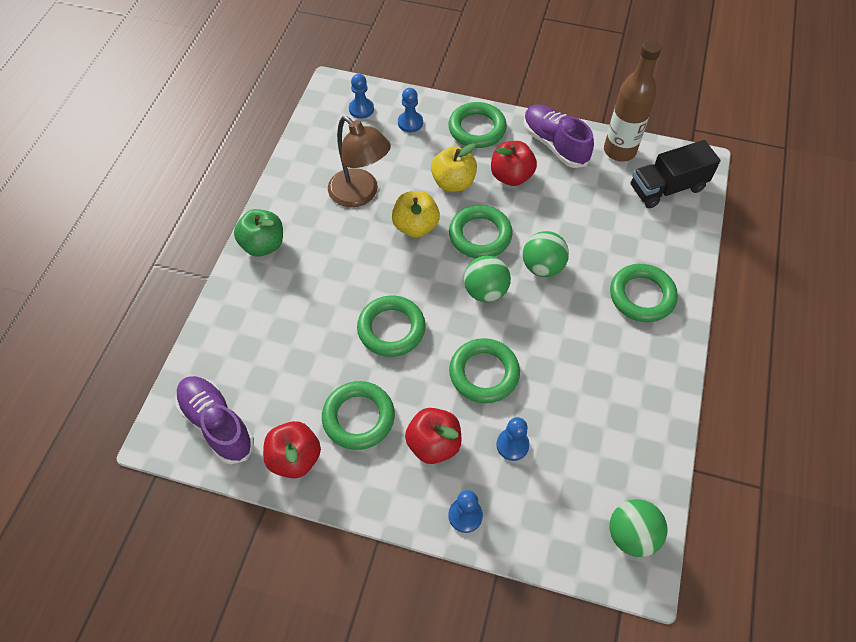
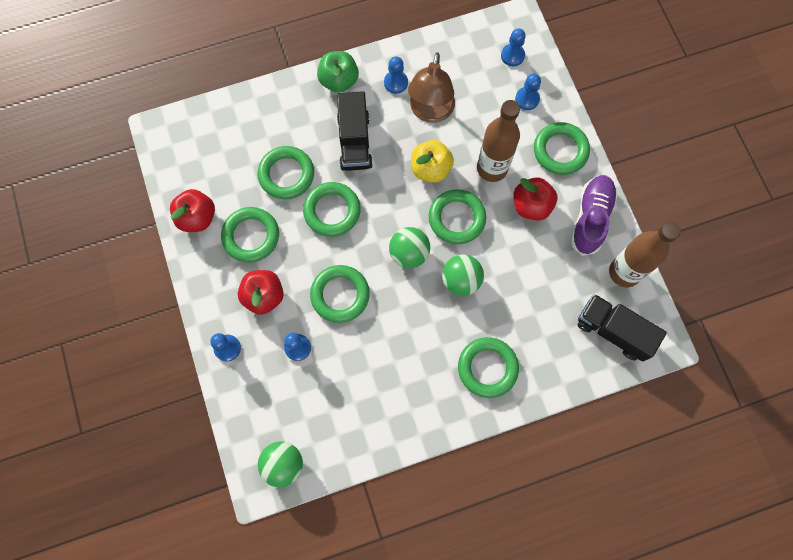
camera: 55 degrees right, 15 degrees up
purple shoe [175,376,254,465] -> none
yellow apple [431,143,477,192] -> brown bottle [477,100,520,182]
none -> green ring [258,146,314,199]
none -> black truck [337,91,373,171]
none -> blue pawn [384,57,408,94]

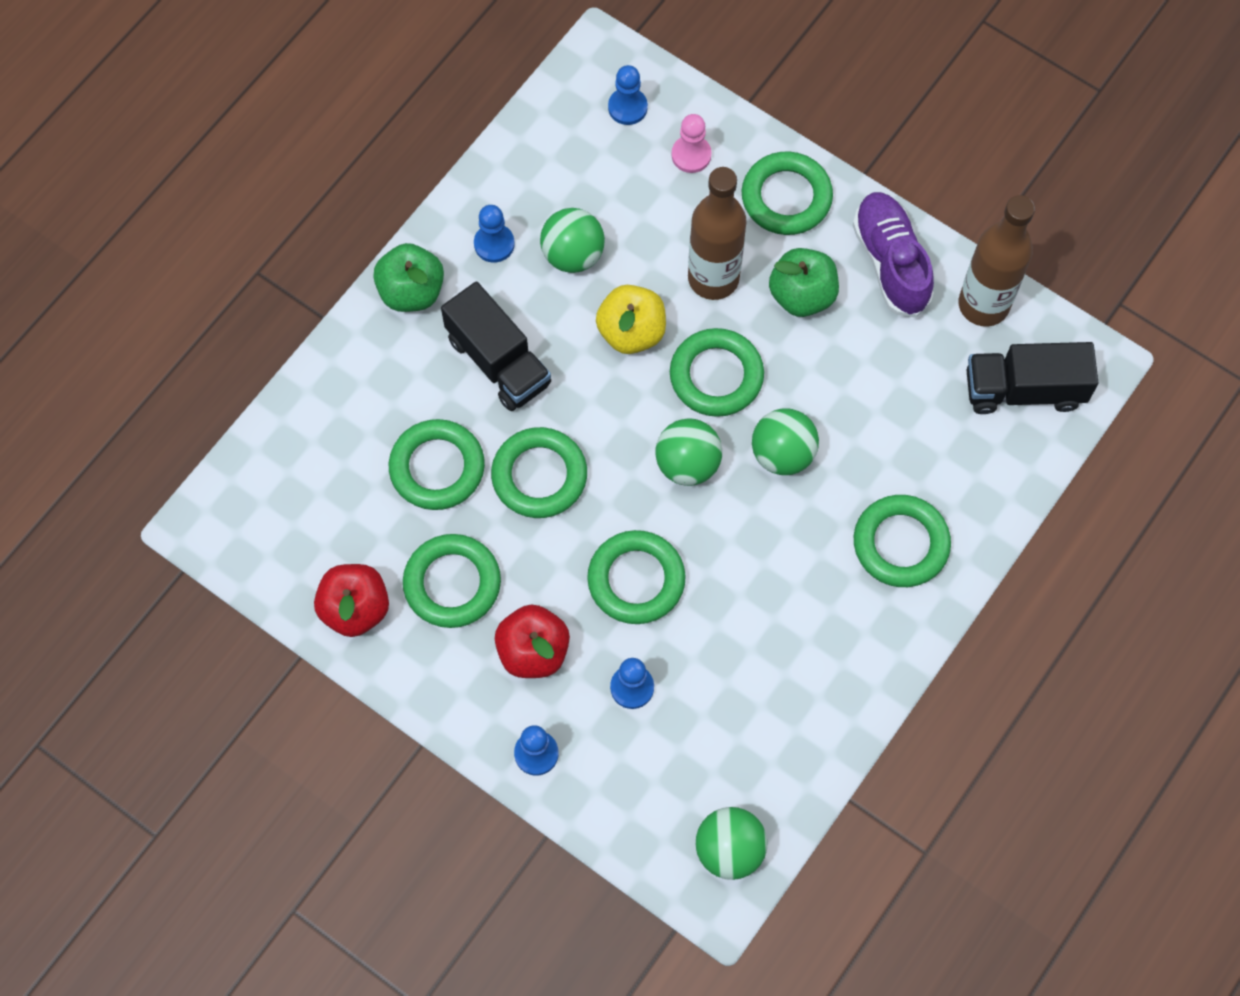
camera: 35 degrees left, 5 degrees down
brown lamp [408,52,455,123] -> green ball [540,208,605,273]
red apple [513,177,557,220] -> green apple [769,248,839,317]
blue pawn [515,74,541,110] -> pink pawn [672,114,712,173]

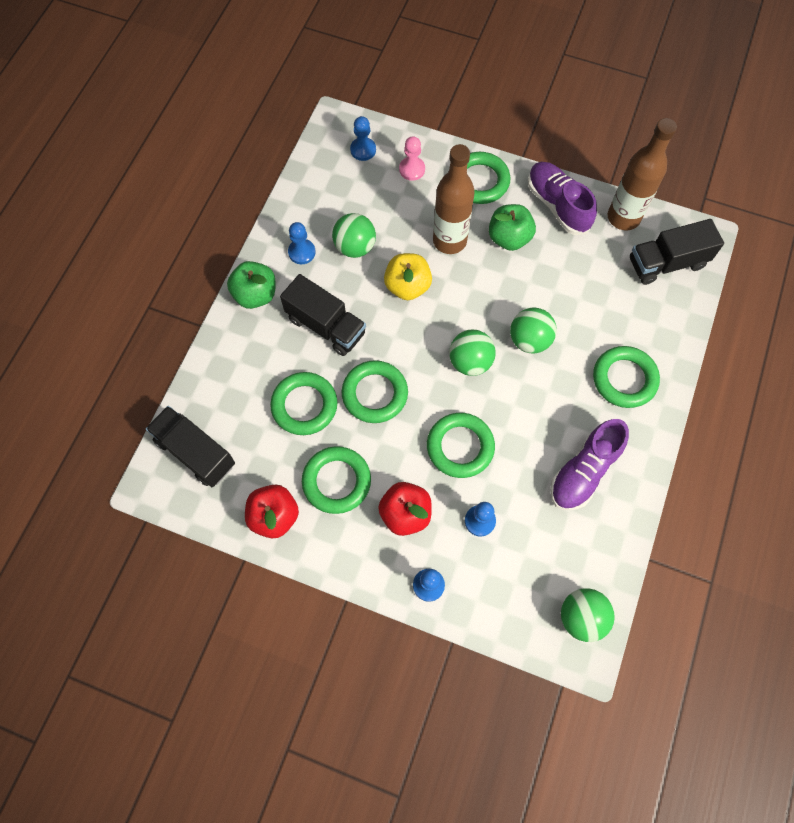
camera: 15 degrees left, 0 degrees up
green ring [670,328,764,417] -> none
none -> black truck [146,406,235,487]
none -> purple shoe [550,419,629,510]

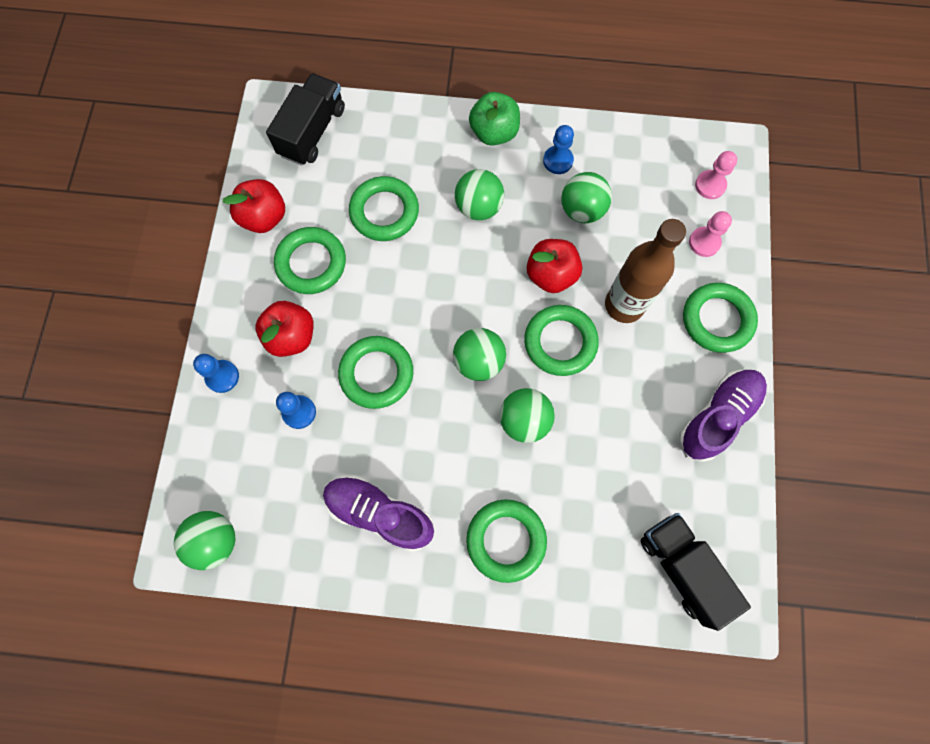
camera: 75 degrees right, 5 degrees up
black truck [280,274,366,356] -> green ball [455,169,504,220]
green ring [342,360,408,423] -> green ring moved to [524,305,599,376]
blue pawn [350,116,376,161] -> pink pawn [695,151,737,199]
yellow apple [384,253,432,300] -> red apple [527,239,582,293]
green apple [489,204,536,251] -> none
brown bottle [608,118,677,230] -> none

